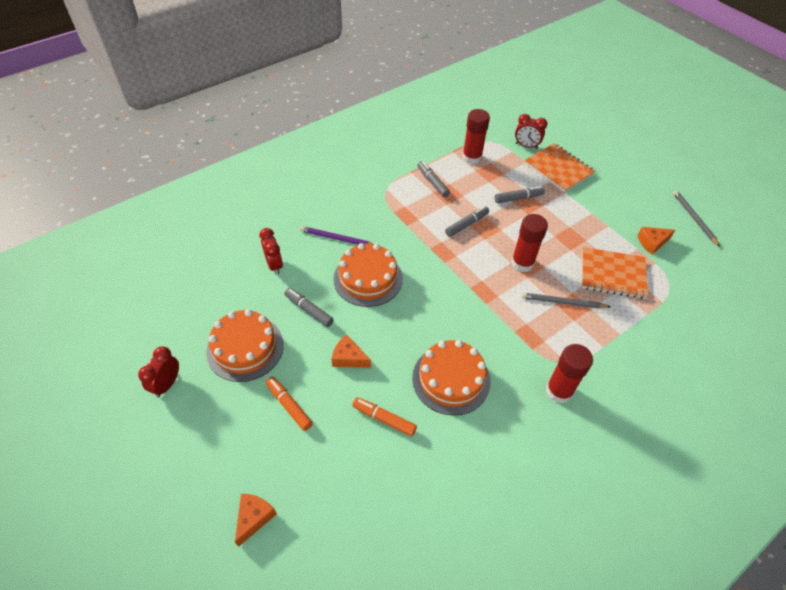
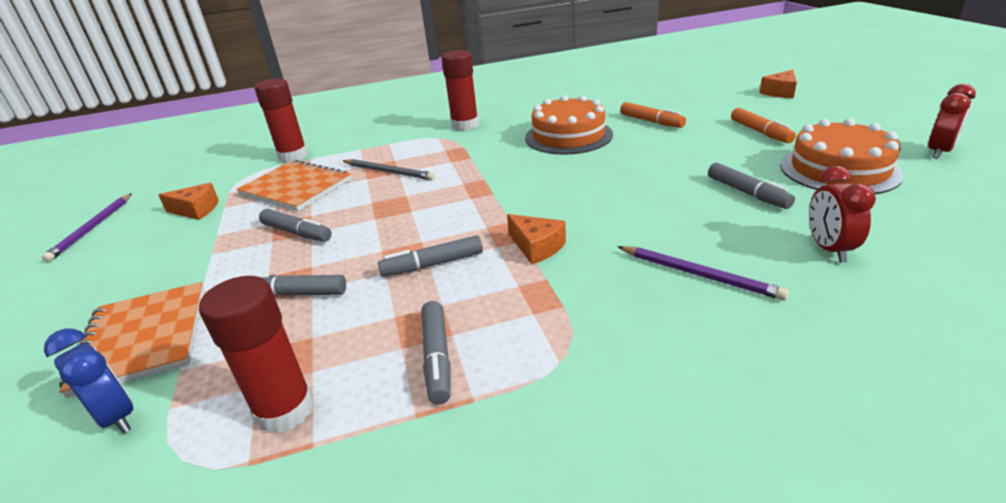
camera: 155 degrees left, 20 degrees down
orange cheese [331,335,371,368] -> orange cheese moved to [507,214,566,264]
orange cake [333,243,403,307] -> none
red glue stick [511,214,548,272] -> red glue stick moved to [254,78,308,163]
red clock [515,114,547,149] -> blue clock [44,329,133,434]
grey pencil [673,190,720,247] -> purple pencil [42,193,132,262]
none -> grey marker [259,209,332,242]

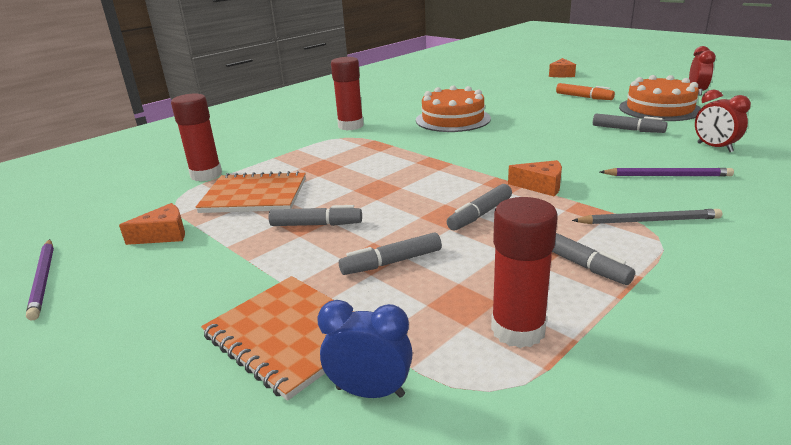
camera: 30 degrees left, 5 degrees down
grey pencil [343,159,435,180] -> grey pencil moved to [572,209,722,224]
orange marker [620,102,686,128] -> none

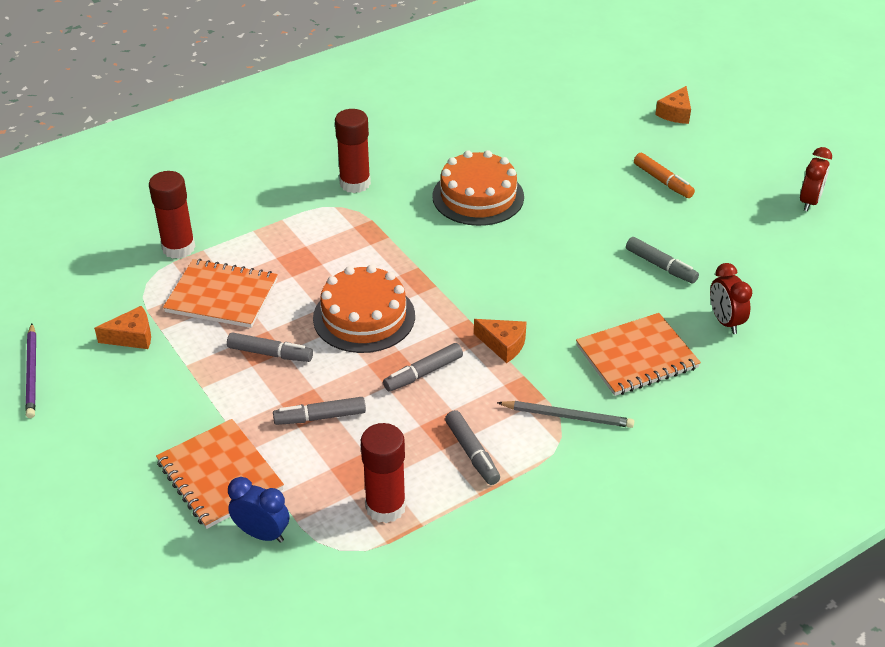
camera: 10 degrees right, 15 degrees up
purple pencil [600,168,734,177] -> orange notebook [576,313,701,396]
orange cake [619,75,701,121] -> orange cake moved to [313,265,415,353]

